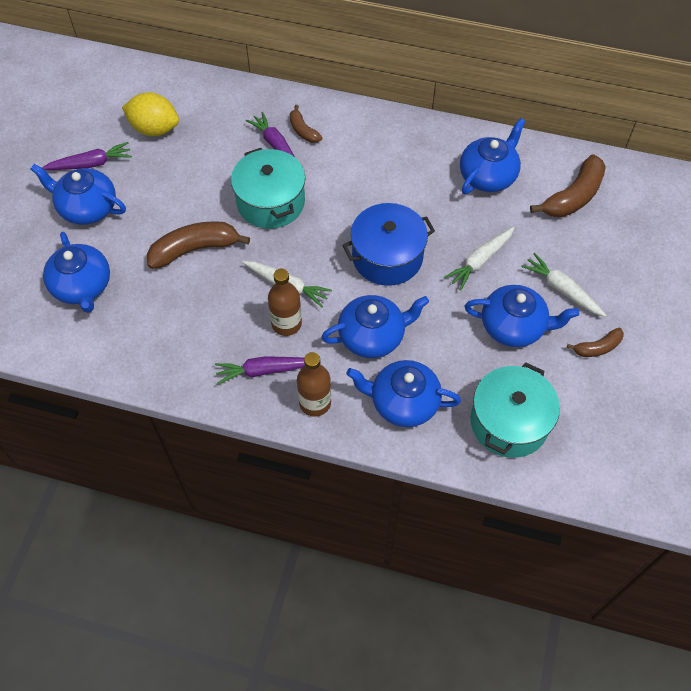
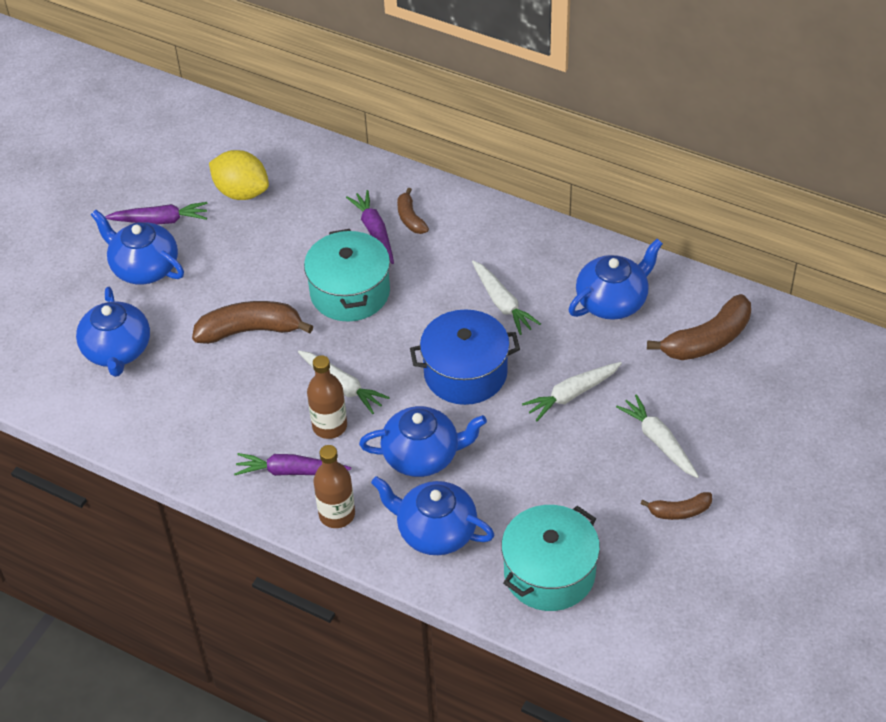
camera: 15 degrees right, 10 degrees down
blue teapot [464,285,579,347] -> none
none -> white carrot [472,261,541,335]

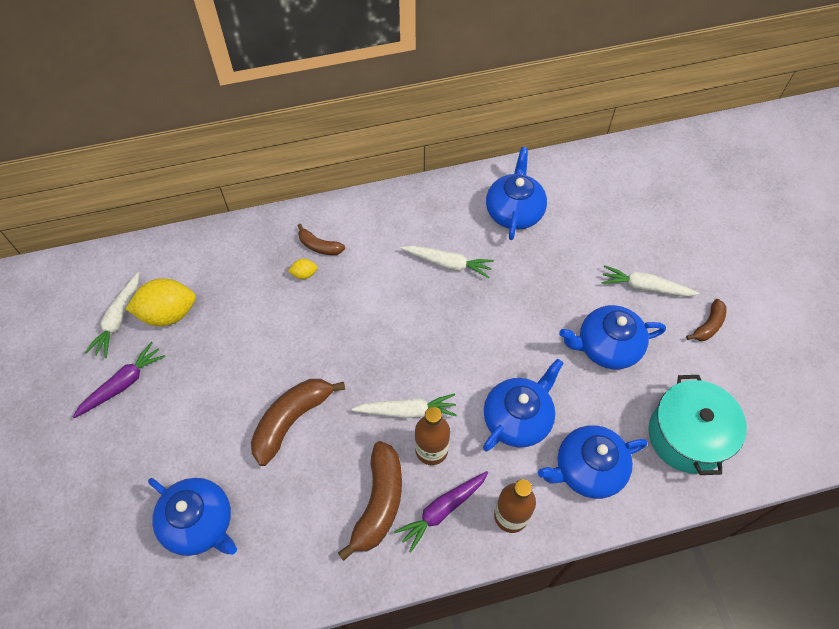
camera: 45 degrees left, 10 degrees up
blue teapot [91,210,184,285] -> blue teapot moved to [559,305,666,370]
turquoise pot [304,229,390,322] -> none
purple carrot [346,190,394,264] -> yellow lemon [288,259,317,279]
blue pot [410,309,520,405] -> none
white carrot [522,362,622,421] -> white carrot moved to [85,272,139,358]
brown banana [647,294,751,360] -> brown banana moved to [338,441,402,561]

